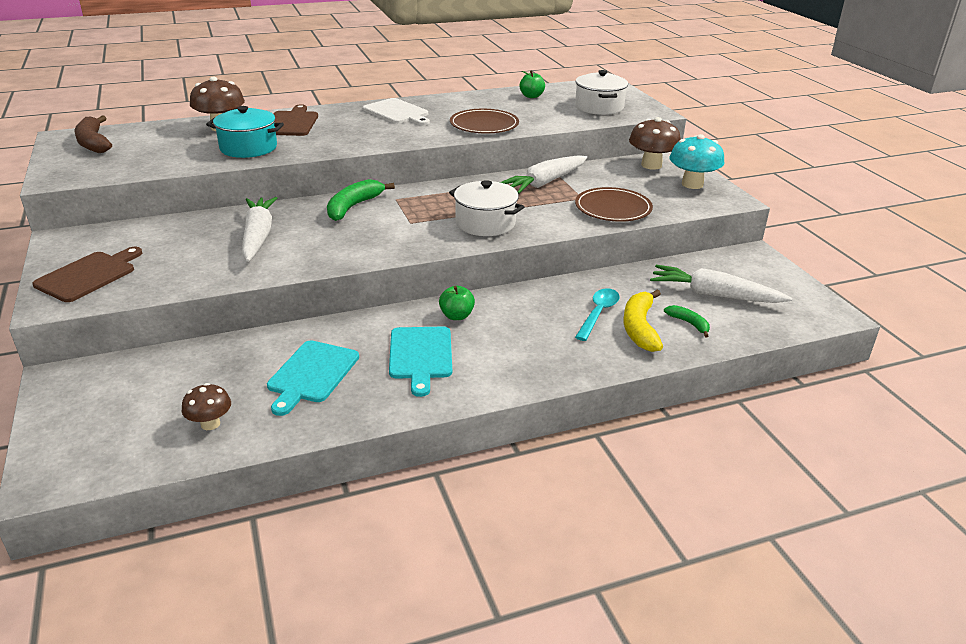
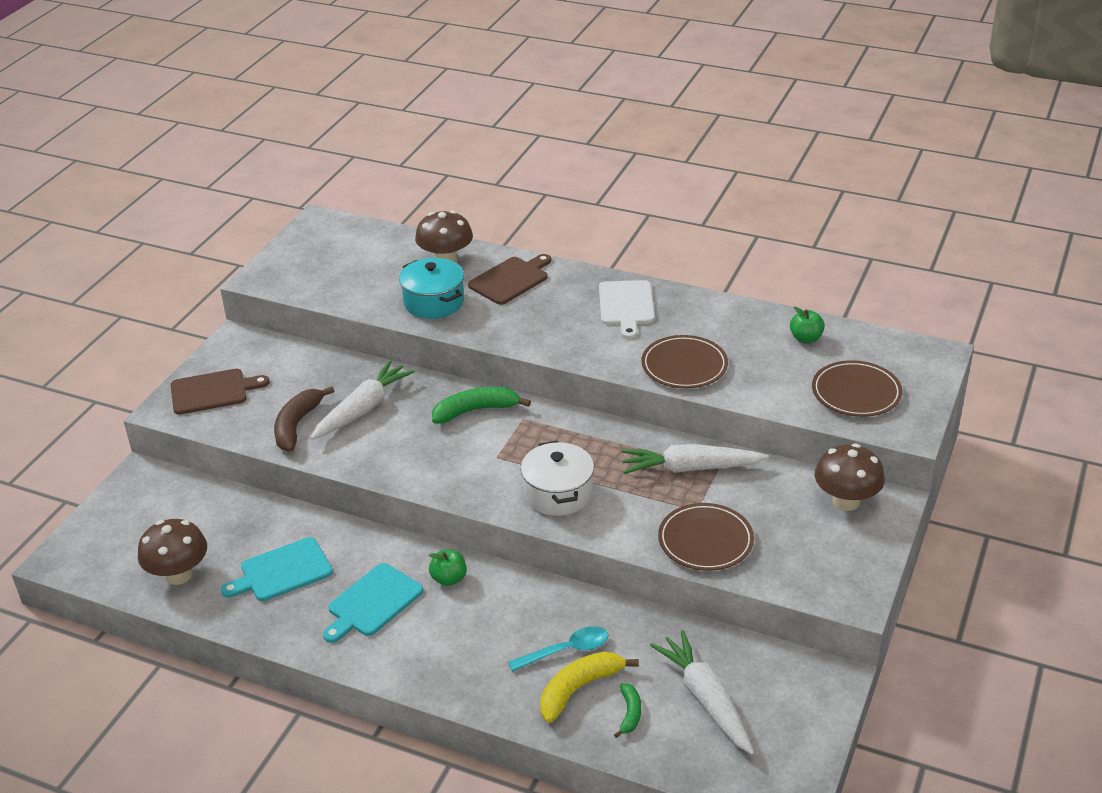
camera: 45 degrees right, 5 degrees up
brown banana [74,115,112,153] -> brown banana moved to [274,386,334,451]
brown mushroom [182,383,231,430] -> brown mushroom [138,519,207,585], size x1.67
white pot [575,70,628,115] -> brown plate [812,360,902,417]
turquoise mushroom [669,134,724,189] -> none

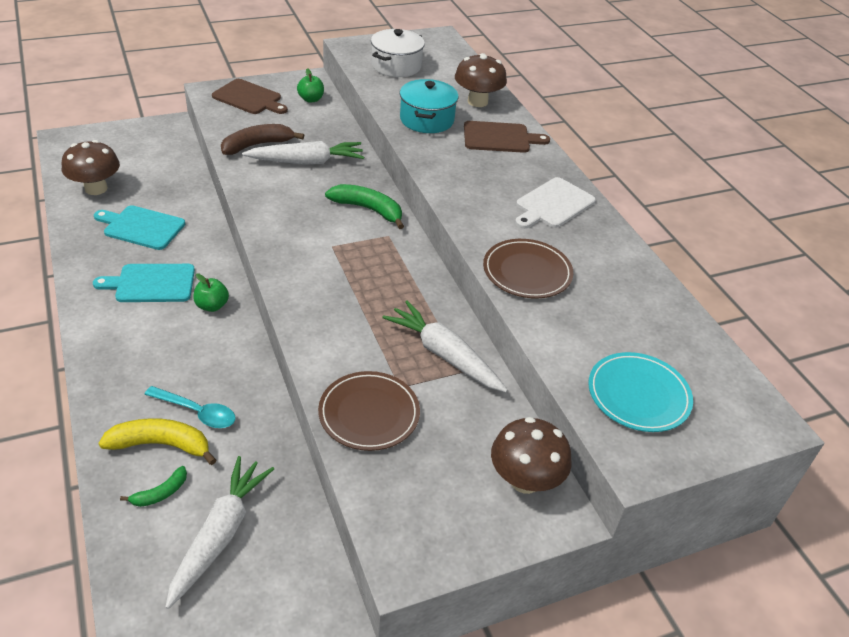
camera: 40 degrees right, 5 degrees up
white pot [521,441,594,516] -> white pot moved to [371,29,425,77]
green apple [790,307,825,343] -> green apple moved to [297,68,324,103]
brown plate [812,360,902,417] -> turquoise plate [588,352,693,432]

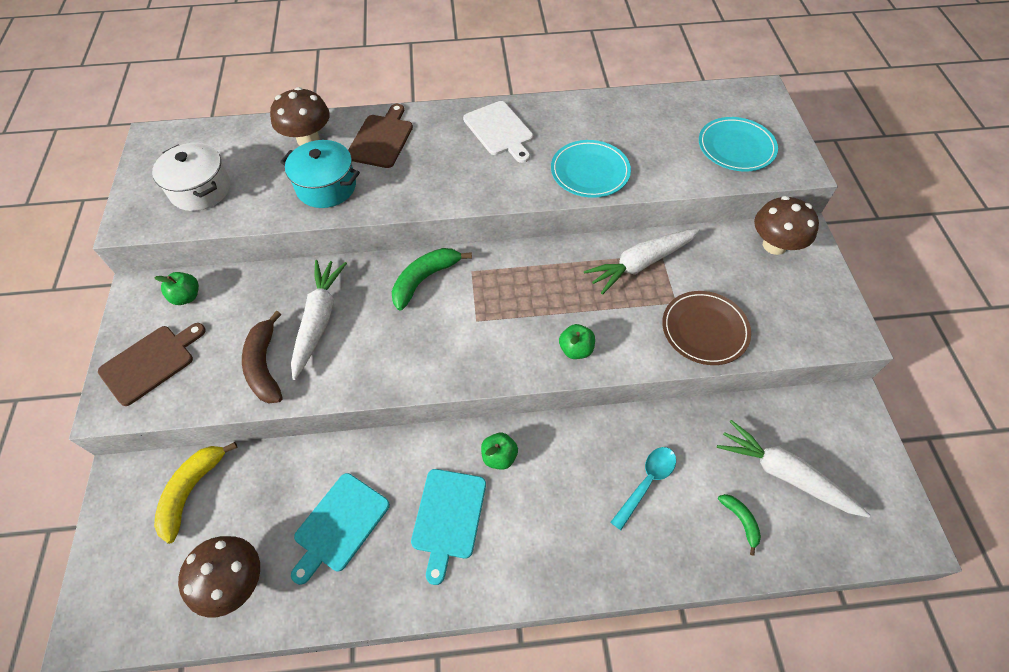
camera: 70 degrees left, 15 degrees up
yellow banana [98,418,216,465] -> yellow banana moved to [154,442,238,544]
brown plate [483,239,573,298] -> turquoise plate [551,140,631,198]
none -> green apple [559,324,595,359]

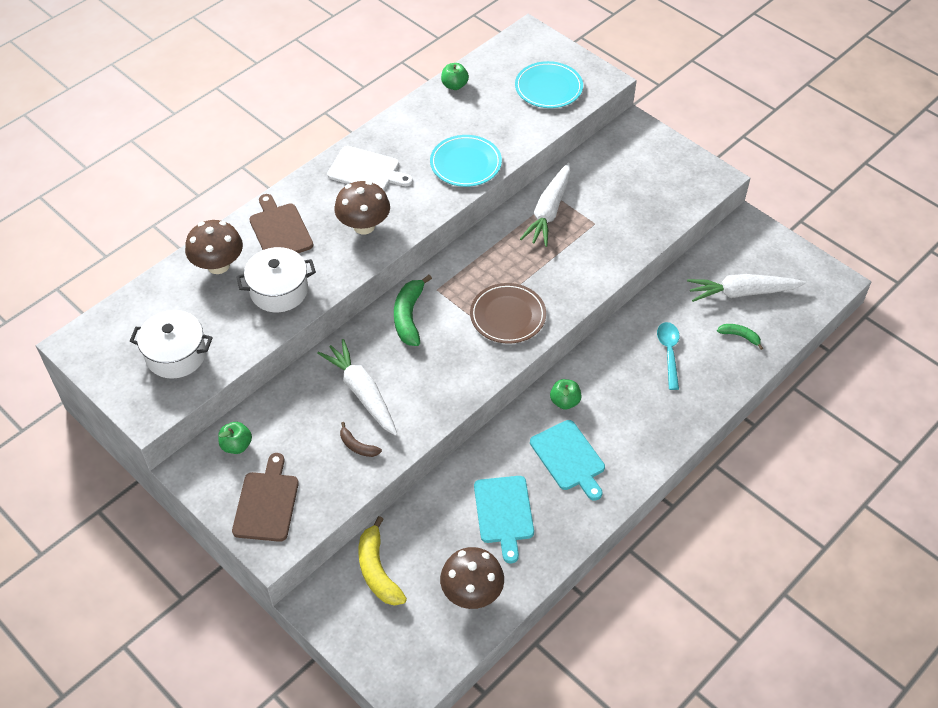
camera: 40 degrees left, 5 degrees down
brown banana [242,311,283,403] -> brown banana [340,422,382,457], size x0.56
turquoise pot [280,140,360,208] -> white pot [236,247,316,312]
green apple [559,324,595,359] -> green apple moved to [441,63,469,90]
brown plate [662,291,751,365] -> brown plate moved to [470,283,546,344]
brown mushroom [754,196,819,255] -> brown mushroom moved to [334,181,390,234]

